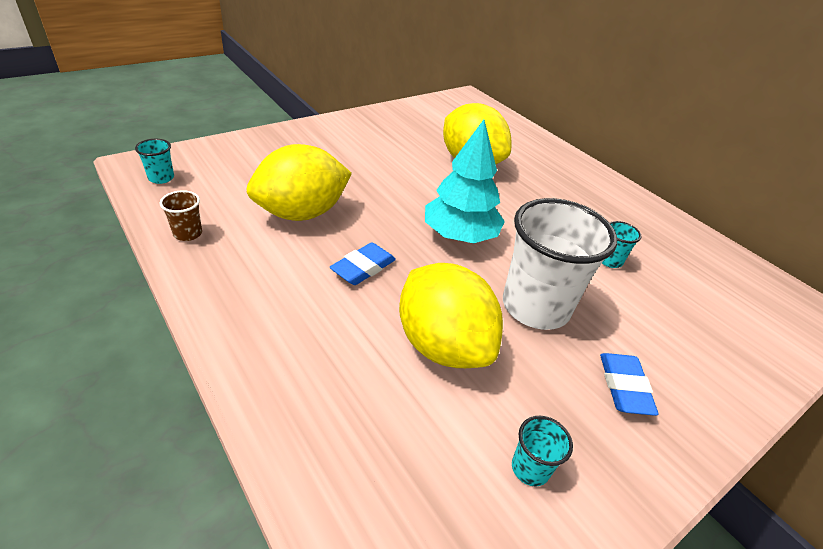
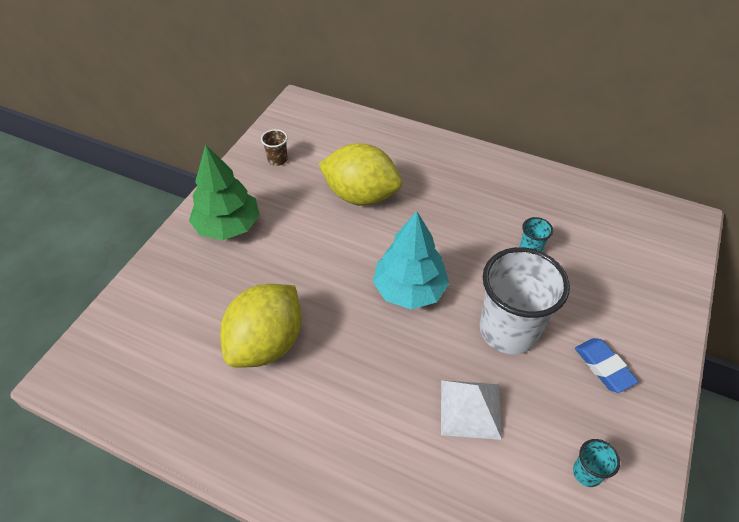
camera: 25 degrees left, 10 degrees up
turquoise cup [135,139,174,184] -> none
brown cup [160,190,202,241] -> brown cup moved to [261,129,288,166]
blue eraser [330,242,396,285] -> none
yellow lemon [399,263,503,368] -> white pyramid [441,380,502,440]
none -> green tree [189,144,260,240]

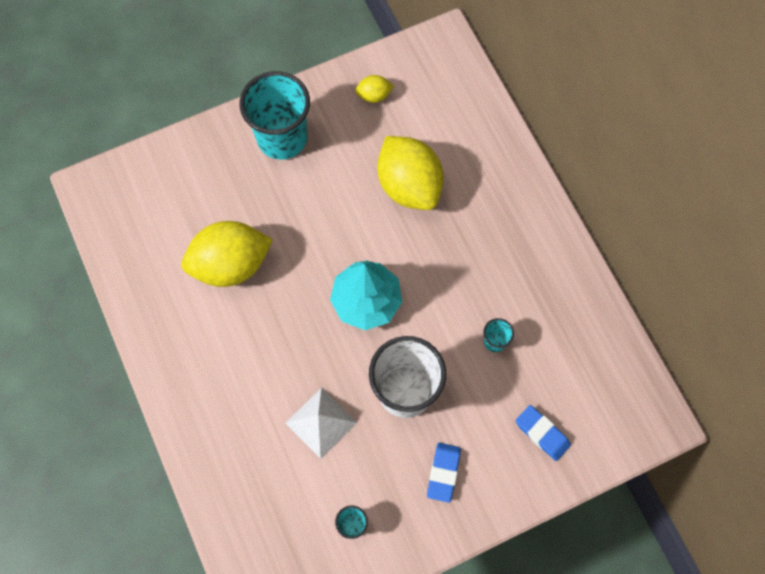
camera: 40 degrees right, 20 degrees up
green tree [189,144,260,240] -> turquoise cup [239,71,310,160]
brown cup [261,129,288,166] -> yellow lemon [355,75,394,103]
none -> blue eraser [516,405,571,461]

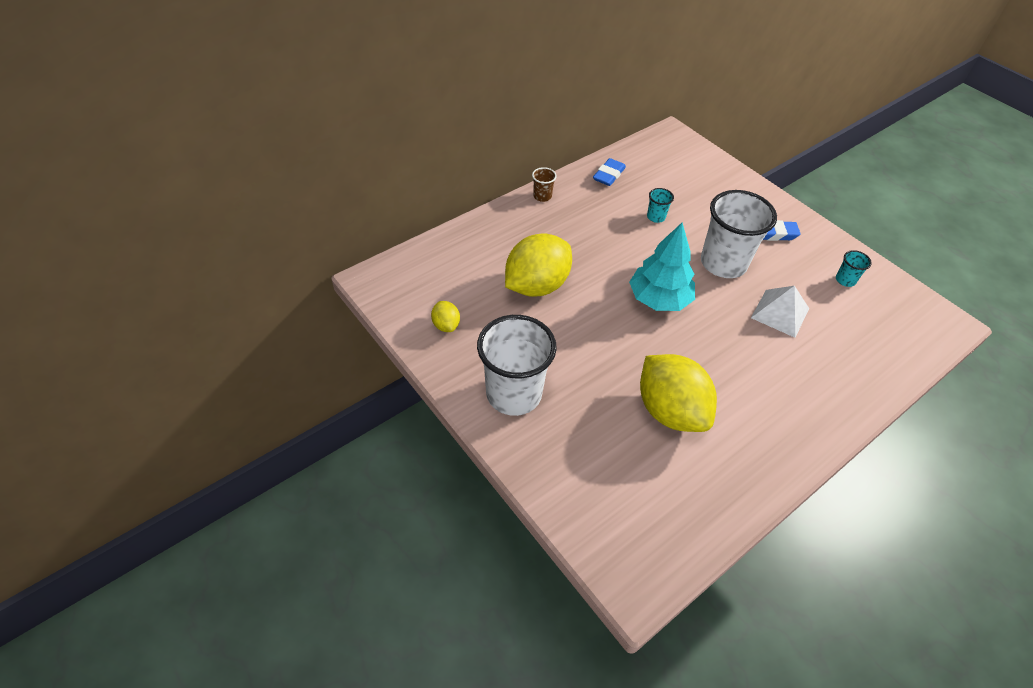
camera: 105 degrees left, 20 degrees down
turquoise cup [239,71,310,160] -> white cup [477,315,557,416]
blue eraser [516,405,571,461] -> blue eraser moved to [593,158,626,186]
none -> brown cup [532,167,557,202]

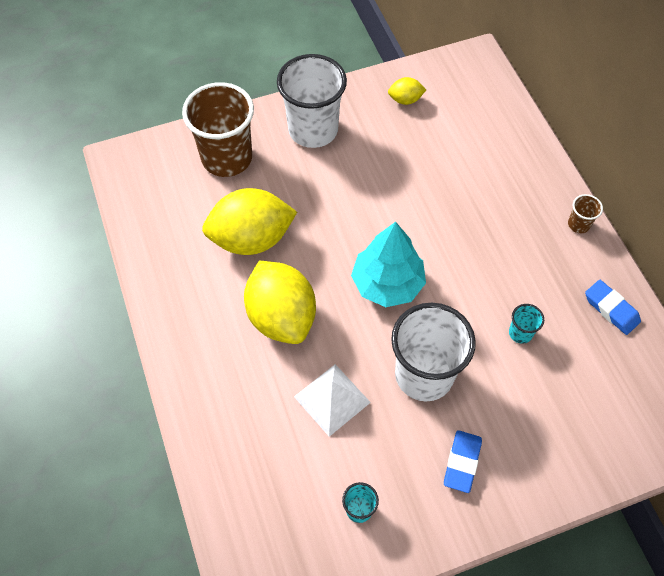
camera: 110 degrees right, 10 degrees up
yellow lemon [505,233,572,297] -> yellow lemon moved to [244,261,316,344]
none -> brown cup [182,82,254,177]

